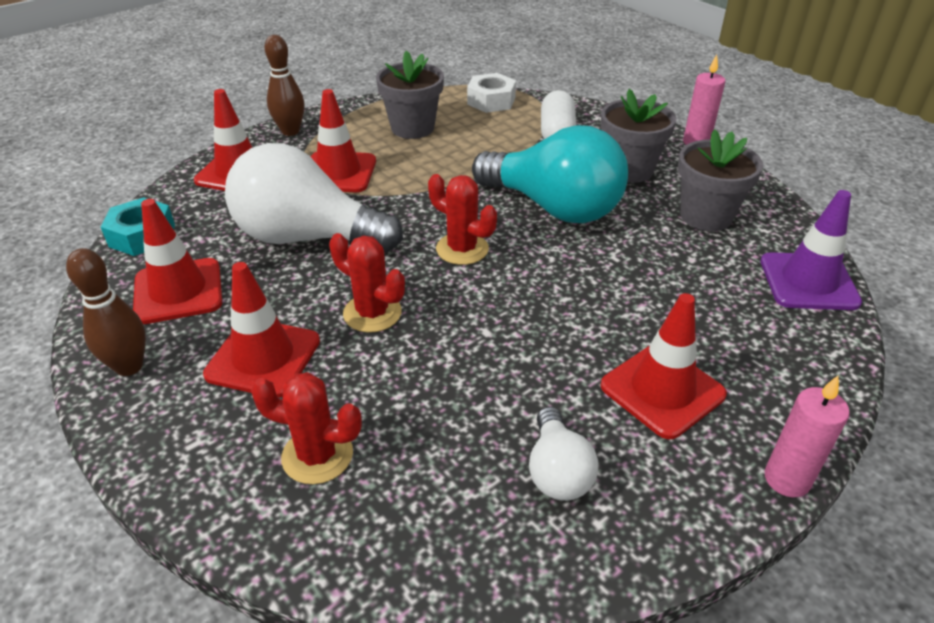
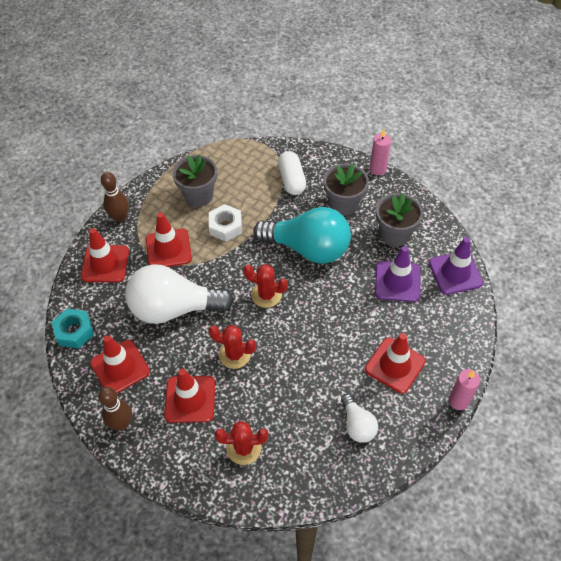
camera: 15 degrees left, 15 degrees up
white nut [467,73,516,113] -> white nut moved to [209,204,242,242]
none -> purple traffic cone [375,246,420,302]

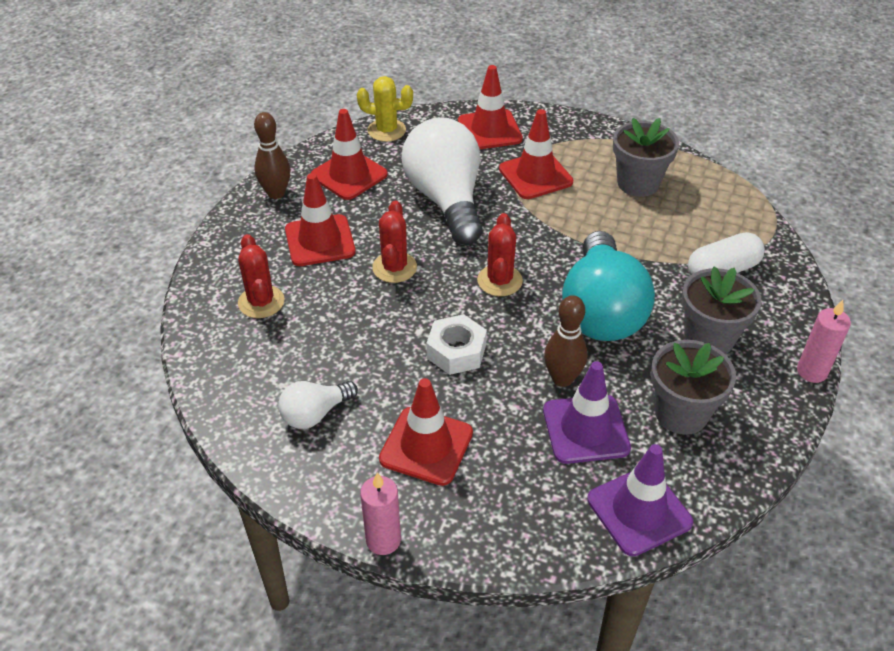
camera: 75 degrees right, 10 degrees down
turquoise nut [52,308,94,349] -> yellow cactus [357,76,413,142]
brown bowling pin [101,172,129,222] -> brown bowling pin moved to [544,295,587,387]
white nut [209,204,242,242] -> white nut moved to [426,314,487,375]

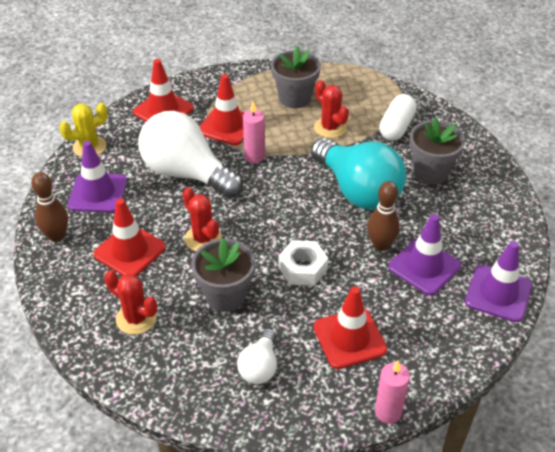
camera: 40 degrees left, 0 degrees up
red traffic cone [311,109,388,200] -> purple traffic cone [68,141,127,213]
red cactus [477,213,523,296] -> red cactus moved to [314,80,349,138]
grey flower pot [651,340,736,435] -> grey flower pot moved to [191,238,255,312]
pink candle [797,300,851,383] -> pink candle moved to [243,101,265,163]

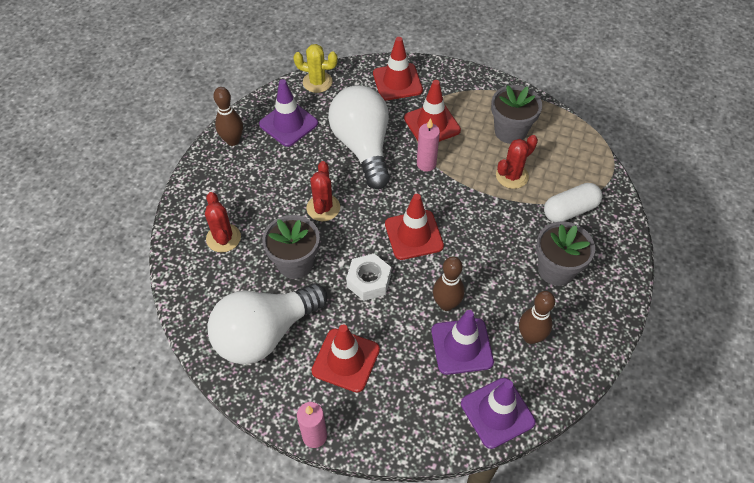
camera: 40 degrees right, 10 degrees up
red traffic cone [93,198,166,276] -> red traffic cone moved to [385,194,444,260]
white light bulb [237,328,277,384] -> white light bulb [207,283,327,364], size x2.04
turquoise light bulb [311,138,406,210] -> none
red cactus [314,80,349,138] -> red cactus turned 45 degrees clockwise [496,135,538,189]
none -> brown bowling pin [519,291,555,344]

